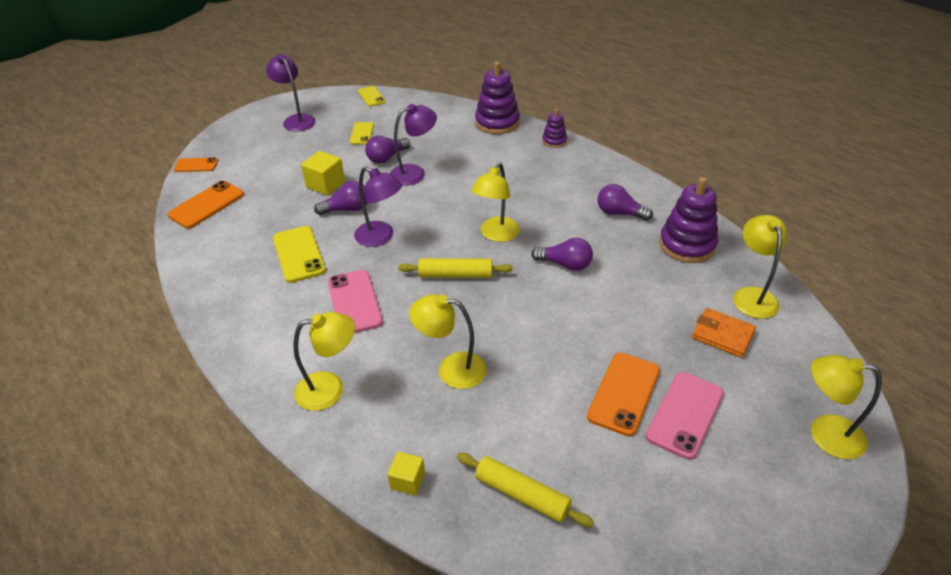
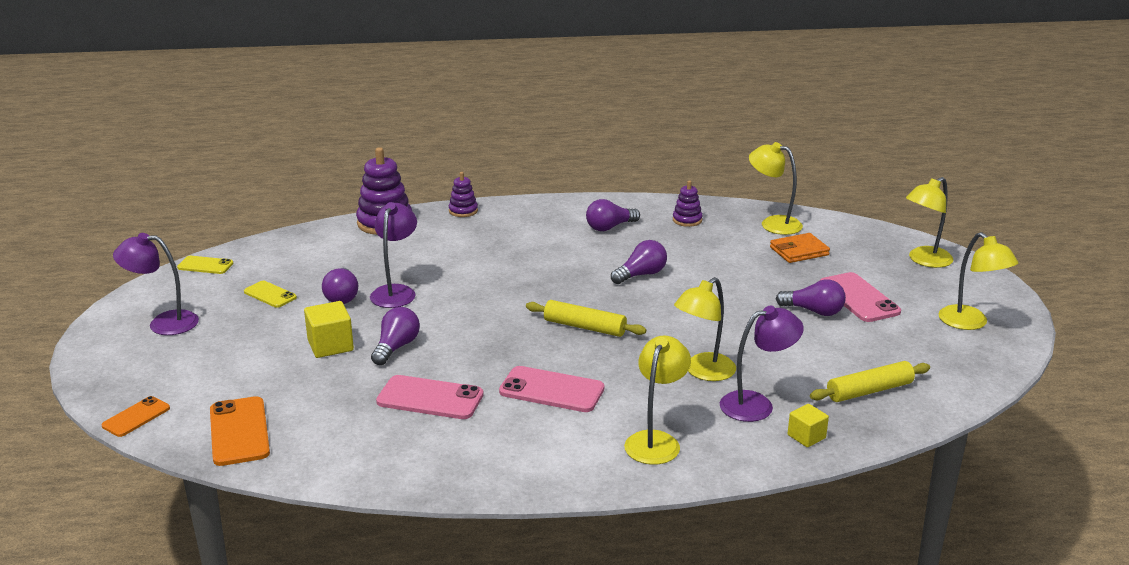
camera: 55 degrees left, 15 degrees down
yellow phone [273,226,326,283] -> pink phone [376,375,484,419]
purple lamp [354,167,402,247] -> purple lamp moved to [720,306,804,422]
yellow rolling pin [399,258,513,278] -> yellow rolling pin turned 75 degrees clockwise [526,300,646,337]
yellow lamp [471,162,520,242] -> yellow lamp moved to [939,232,1018,330]
orange phone [587,352,660,436] -> purple light bulb [776,279,846,316]
purple stacking toy [659,177,718,263] -> purple stacking toy [673,181,702,227], size x0.54

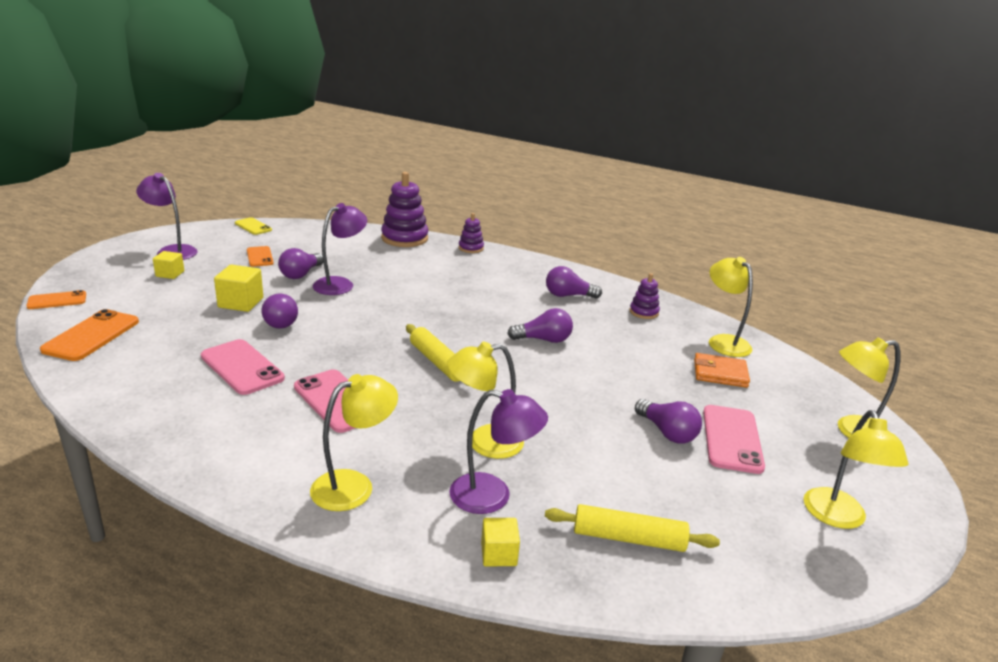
camera: 30 degrees right, 0 degrees up
yellow phone [244,281,297,308] -> orange phone [247,246,274,267]
purple light bulb [371,307,420,365] -> purple light bulb turned 105 degrees clockwise [262,294,298,329]
none -> yellow cube [153,251,184,279]

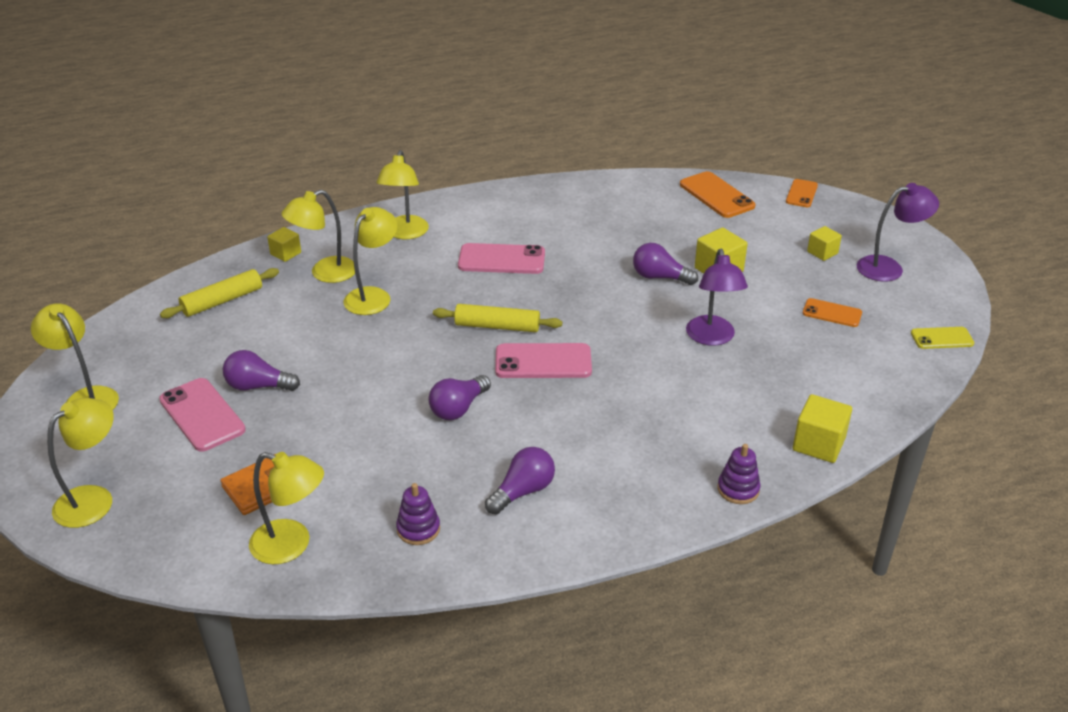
camera: 135 degrees right, 10 degrees up
pink phone [201,339,285,395] -> pink phone moved to [495,343,592,378]
purple light bulb [278,248,324,279] -> none
purple stacking toy [381,172,428,247] -> yellow cube [793,394,852,463]
purple lamp [449,389,548,514] -> yellow lamp [281,190,355,283]

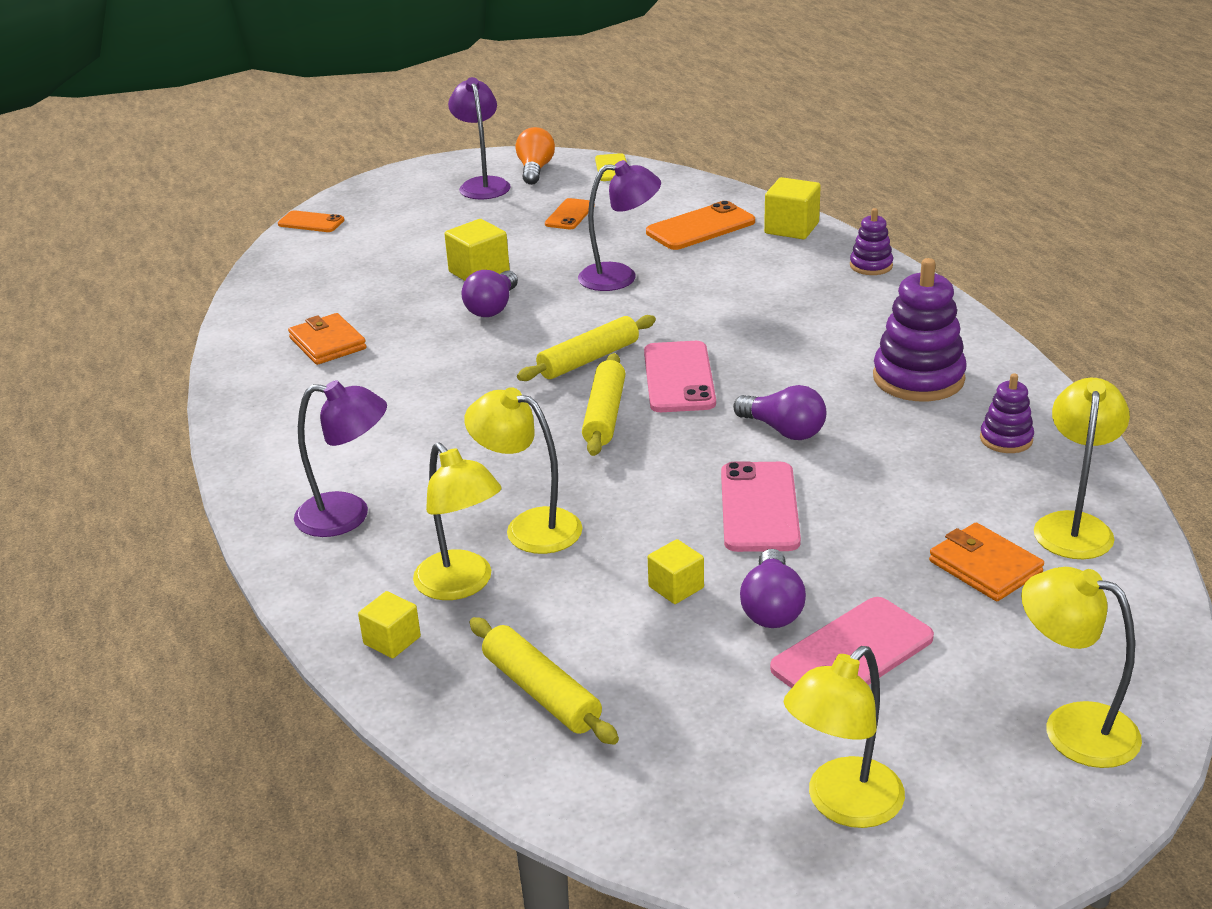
camera: 90 degrees left, 5 degrees down
yellow lamp [376,150,429,239] -> purple lamp [294,380,387,537]
pink phone [458,243,545,274] -> pink phone moved to [721,461,801,552]
purple light bulb [485,447,555,515] -> purple stacking toy [873,258,967,401]
orange phone [680,171,756,218] -> orange phone moved to [646,201,755,250]
yellow cube [807,226,842,261] -> yellow cube moved to [648,539,704,604]
none -> orange wallet [288,313,366,365]
none -> orange light bulb [516,127,555,185]
none -> yellow rolling pin [517,315,656,381]

